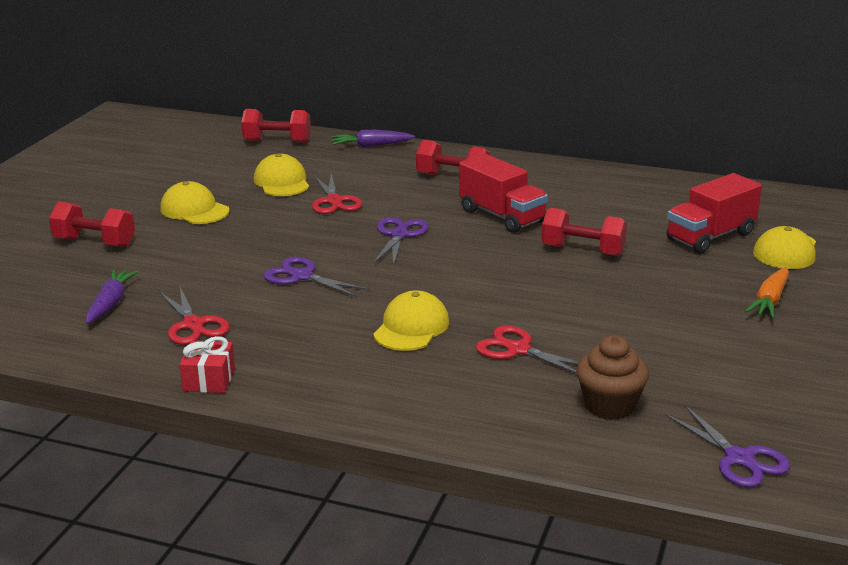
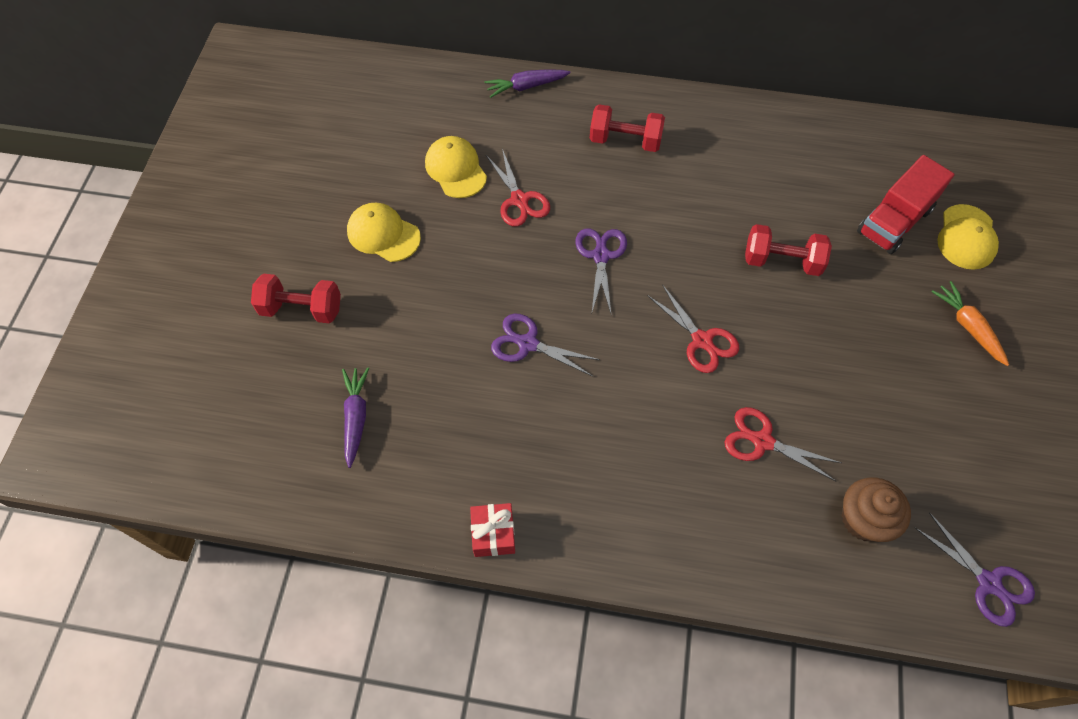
camera: 10 degrees left, 35 degrees up
red scissors [159,287,230,345] -> red scissors moved to [647,284,739,373]
red dumbbell [241,109,311,143] -> none
yellow cap [373,290,449,351] -> none
red truck [459,154,548,233] -> none
orange carrot [745,267,789,318] -> orange carrot turned 135 degrees clockwise [931,281,1009,366]

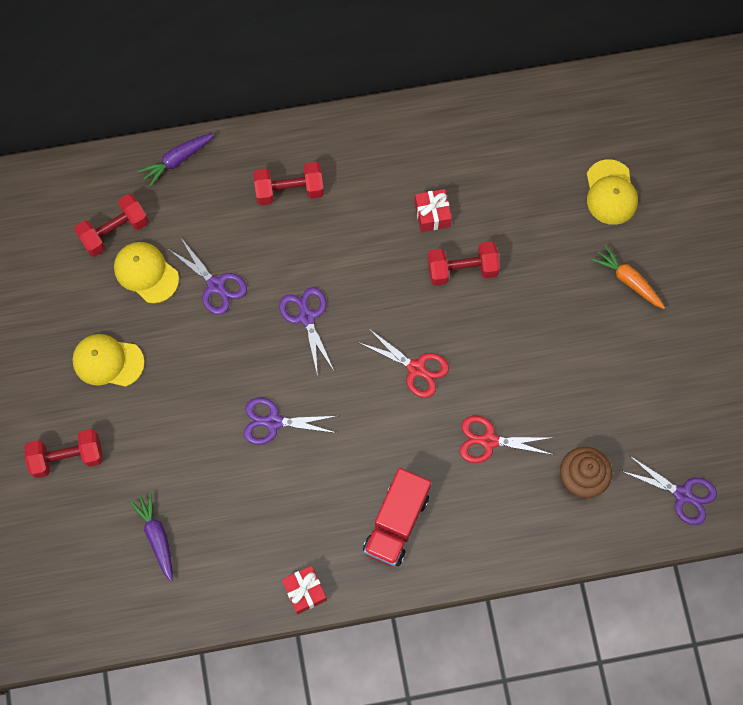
camera: 20 degrees left, 10 degrees up
red scissors [486,149,550,227] -> purple scissors [168,238,247,315]
red truck [857,155,955,254] -> red truck moved to [363,468,431,567]
none -> red dumbbell [74,194,149,257]
none -> red gift [415,189,452,232]

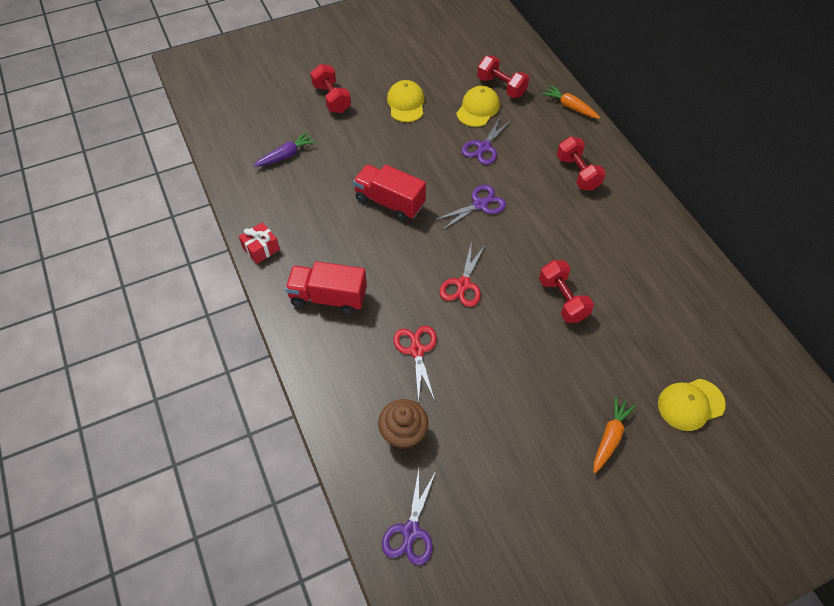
camera: 75 degrees right, 15 degrees down
purple carrot [138,133,215,187] -> orange carrot [542,85,600,119]
purple scissors [244,398,337,445] -> red truck [353,164,426,221]
red gift [415,189,452,232] -> none

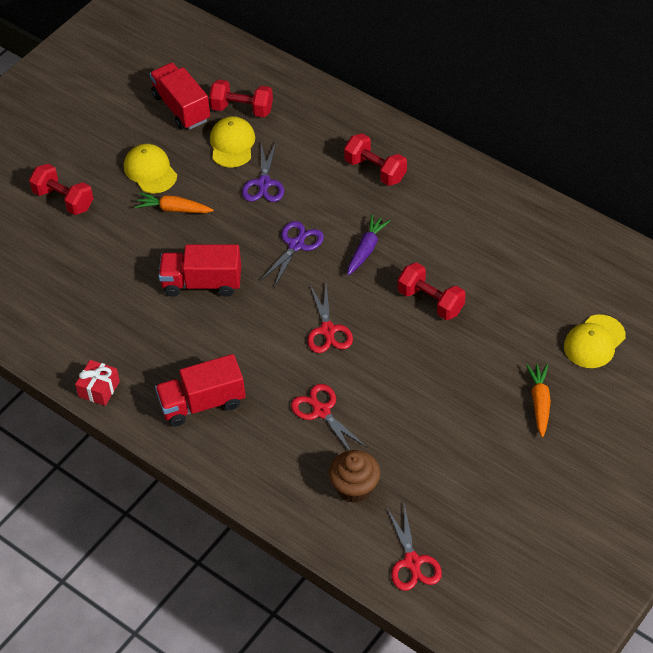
camera: 25 degrees left, 5 degrees down
purple carrot [253,132,316,167] -> purple carrot moved to [347,214,391,275]
purple scissors [382,469,436,565] -> red scissors [387,503,442,591]
orange carrot [542,85,600,119] -> orange carrot moved to [135,193,214,213]
none -> red truck [150,63,210,130]

